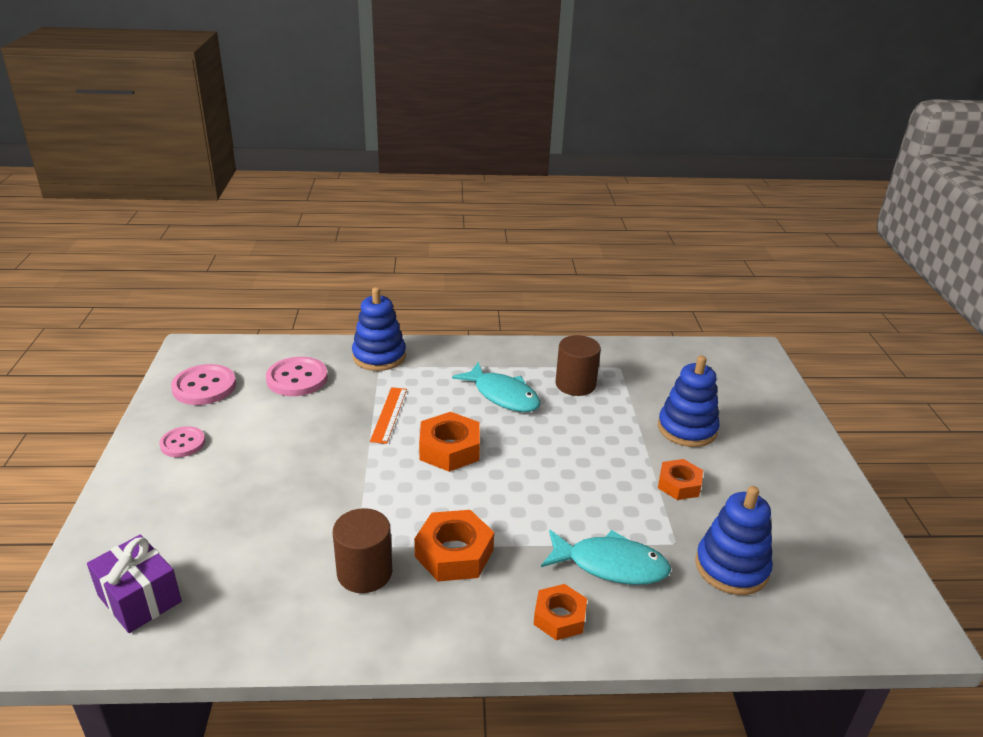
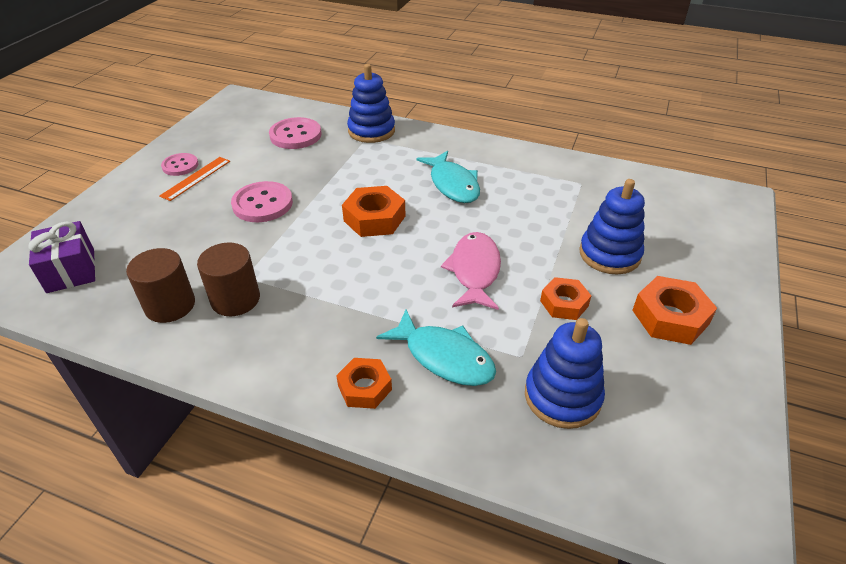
camera: 25 degrees right, 10 degrees up
pink button [171,364,236,405] -> pink button moved to [231,181,293,222]
orange ruler [370,387,407,444] -> orange ruler moved to [159,157,230,201]
orange nut [414,510,494,582] -> orange nut moved to [632,276,717,345]
brown cylinder [556,335,601,396] -> brown cylinder moved to [126,248,195,323]
none -> pink fish [441,232,501,310]

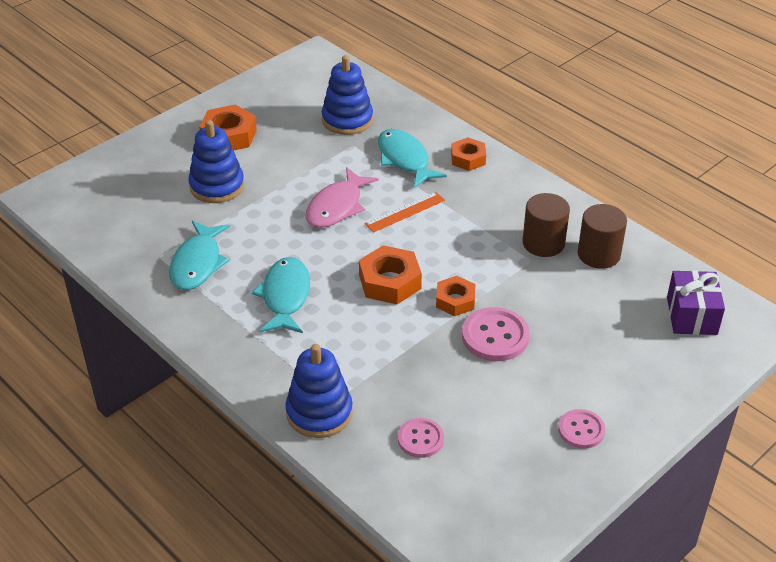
camera: 155 degrees left, 0 degrees up
orange ruler [159,157,230,201] -> orange ruler moved to [365,192,445,233]
pink button [269,117,322,149] -> pink button [398,418,444,458], size x0.64
orange nut [540,277,591,320] -> orange nut moved to [436,276,475,316]
none -> turquoise fish [169,220,230,290]

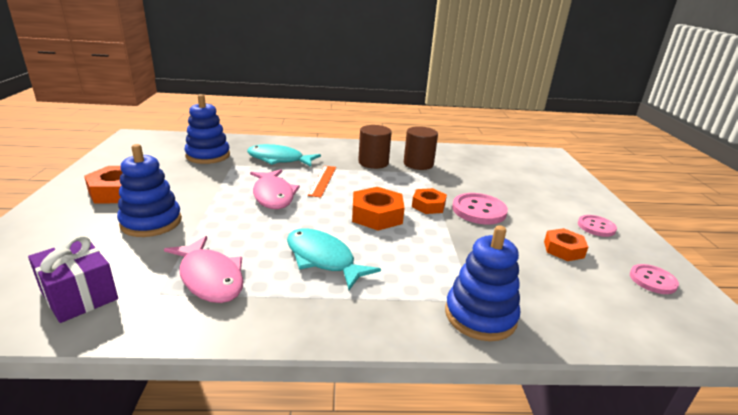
camera: 50 degrees left, 15 degrees down
turquoise fish [169,220,230,290] -> pink fish [164,236,244,303]
pink button [398,418,444,458] -> pink button moved to [630,264,679,294]
orange nut [451,137,486,171] -> orange nut moved to [544,228,588,261]
brown cylinder [578,204,627,269] -> brown cylinder moved to [358,125,392,169]
purple gift [667,270,725,335] -> purple gift moved to [28,235,118,323]

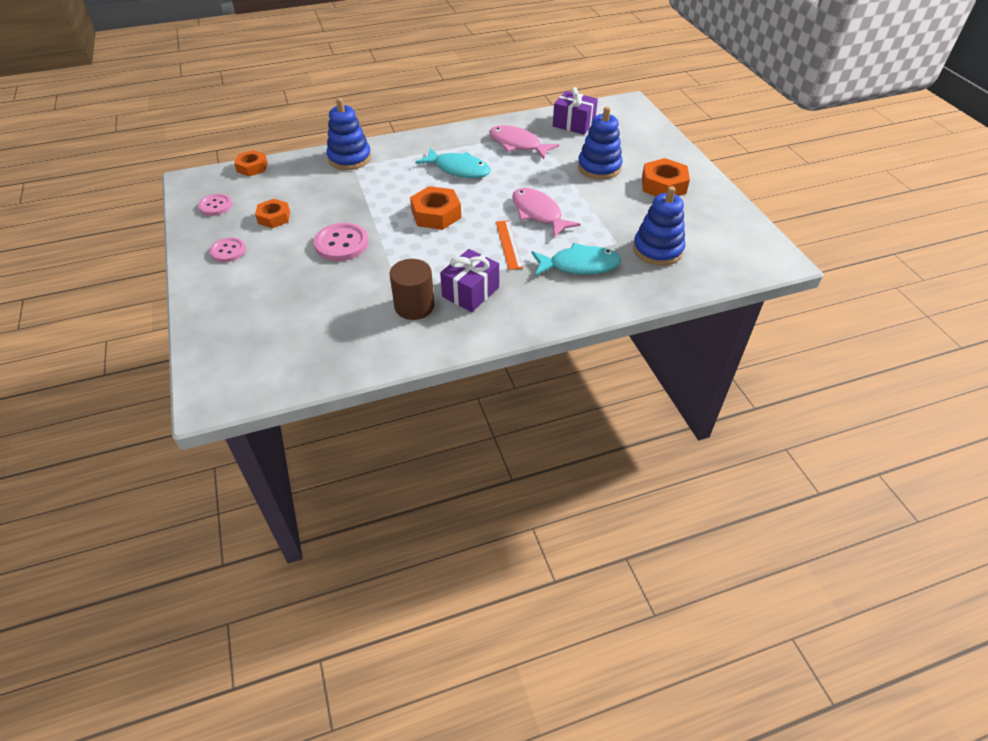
camera: 165 degrees right, 20 degrees up
brown cylinder [358,125,392,169] -> purple gift [440,249,499,312]
orange nut [412,188,447,214] -> orange nut moved to [234,150,268,176]

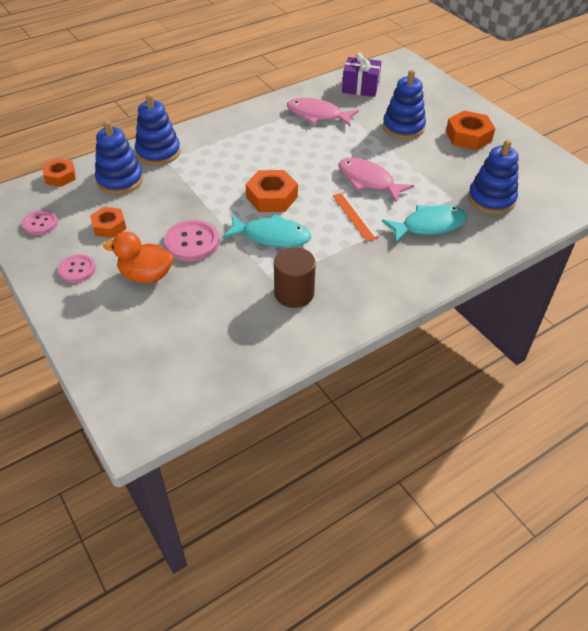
camera: 15 degrees left, 0 degrees up
turquoise fish [415,148,490,178] -> turquoise fish moved to [222,214,311,248]
purple gift [440,249,499,312] -> none
none -> blue stacking toy [95,120,143,194]
none -> orange duck [103,231,174,283]

